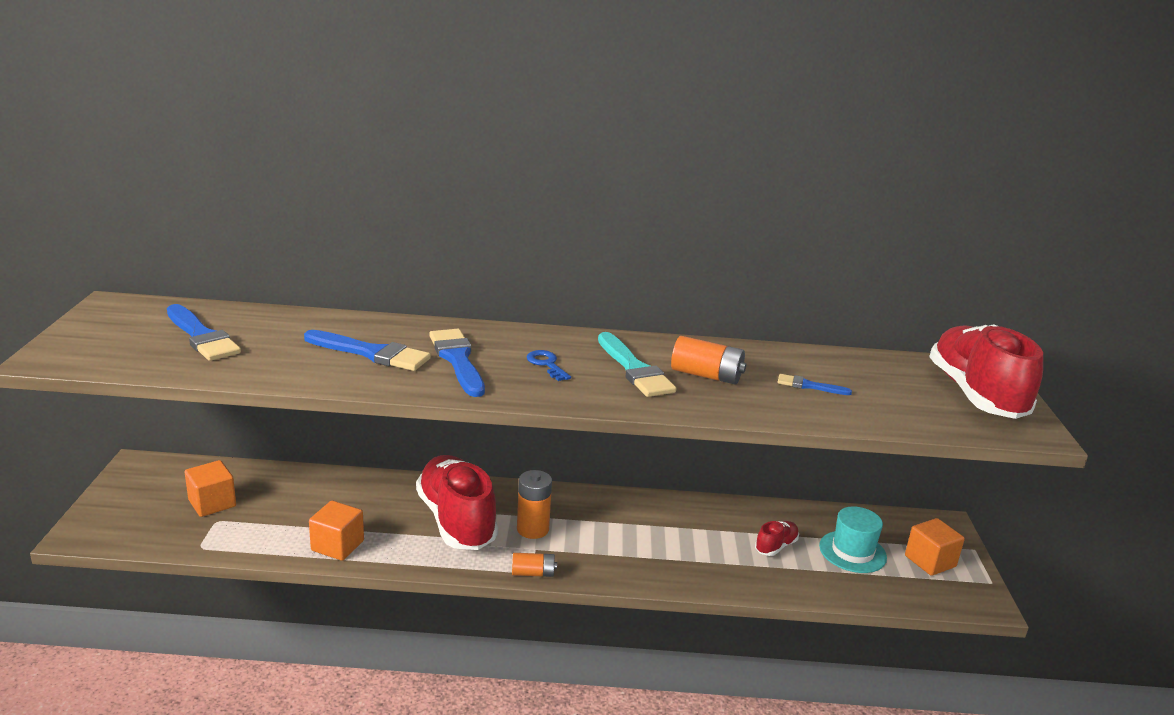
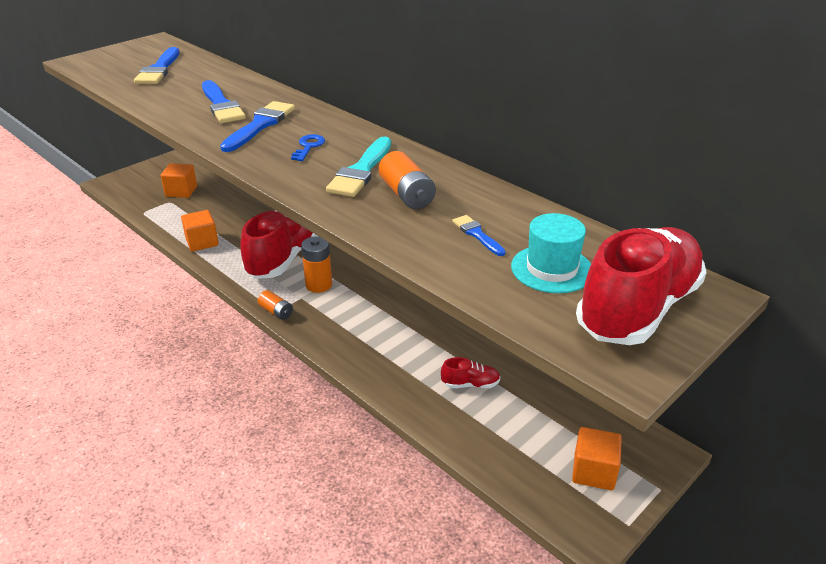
camera: 45 degrees right, 10 degrees up
turquoise hat [819,506,887,573] -> turquoise hat moved to [511,213,591,293]

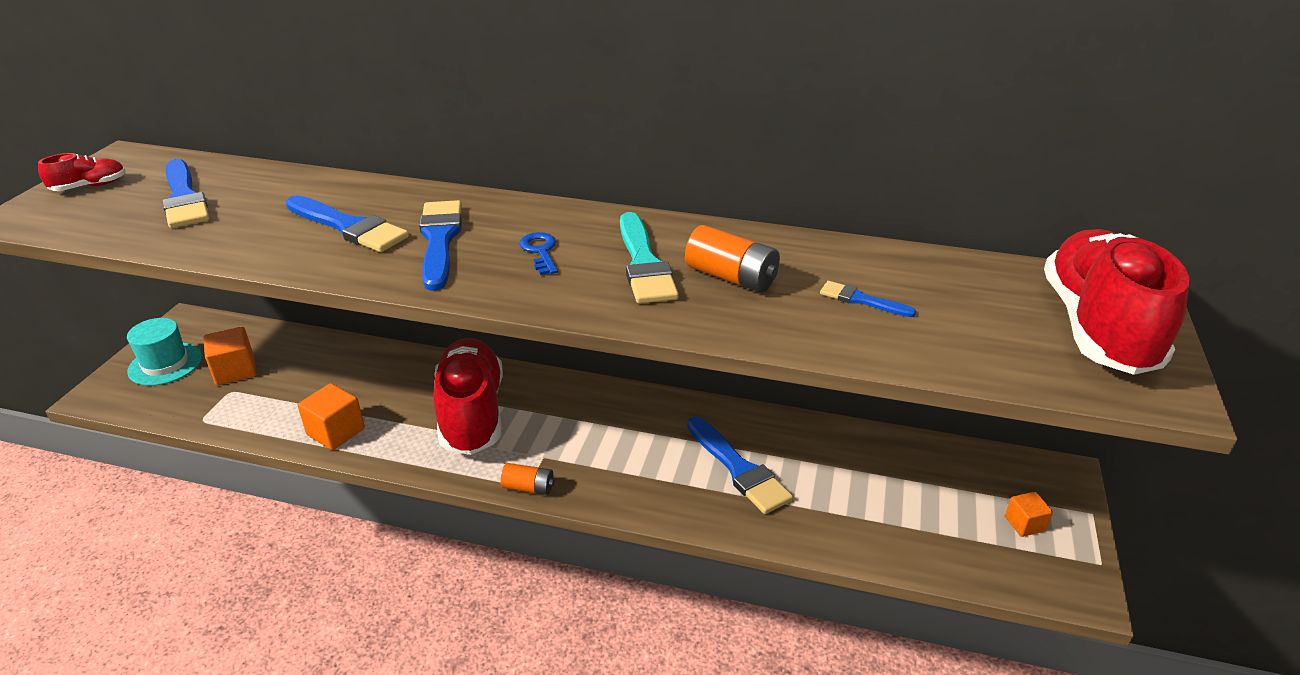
camera: 30 degrees left, 0 degrees up
orange battery [301,236,332,293] -> none
red shoe [441,357,500,388] -> red shoe moved to [38,153,126,191]
turquoise hat [511,213,591,293] -> turquoise hat moved to [127,318,202,386]
orange cube [572,427,622,490] -> orange cube [1005,492,1053,537], size x0.62
none -> blue brush [687,416,793,514]

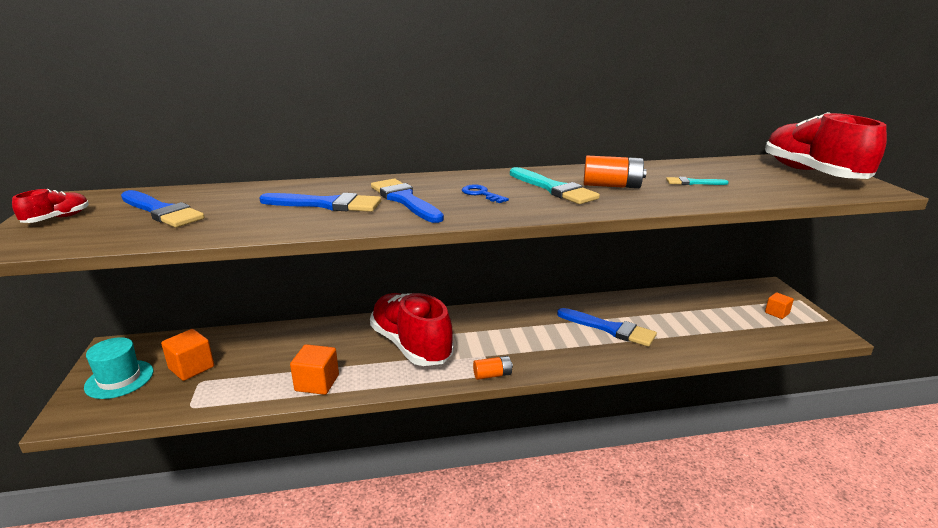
camera: 25 degrees left, 10 degrees down
blue brush [820,281,916,317] -> turquoise brush [666,177,729,185]

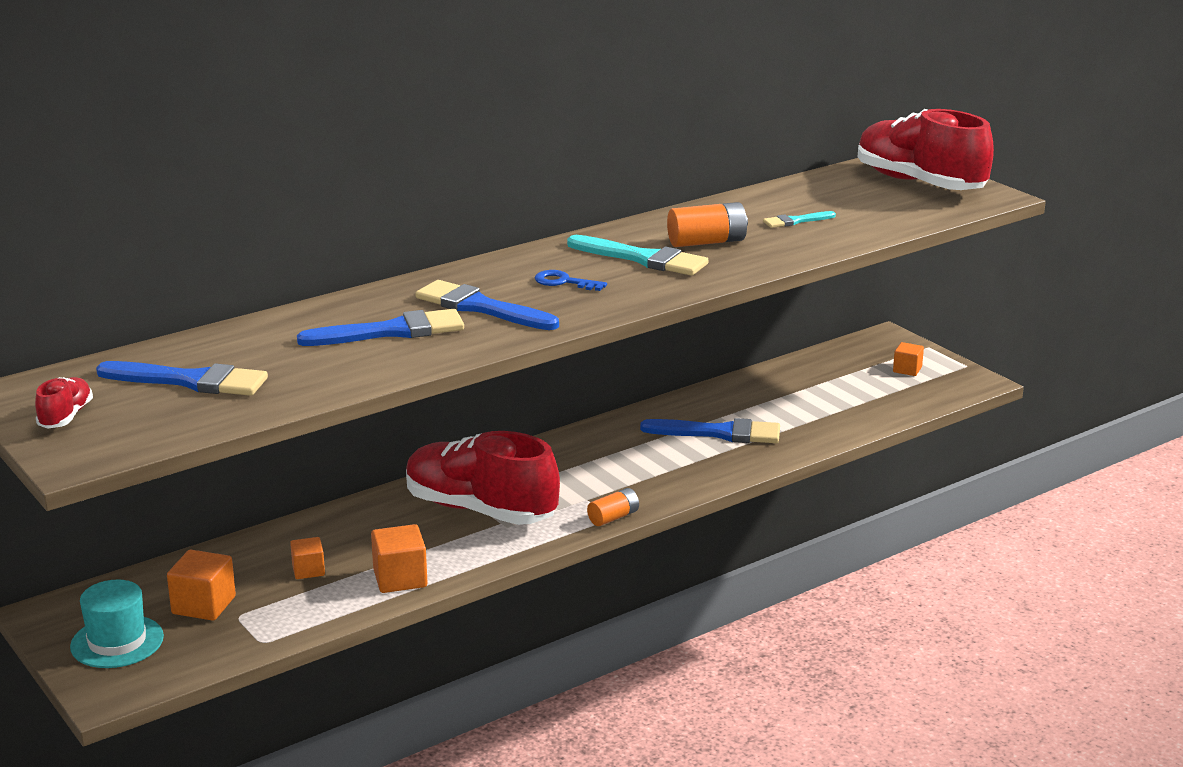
camera: 25 degrees left, 0 degrees up
none -> orange cube [290,537,325,579]

